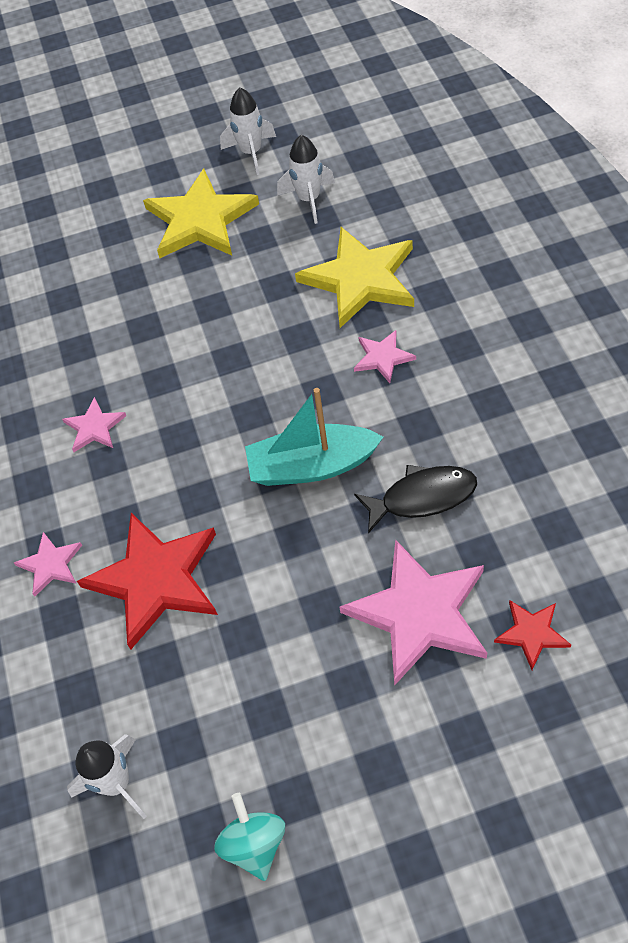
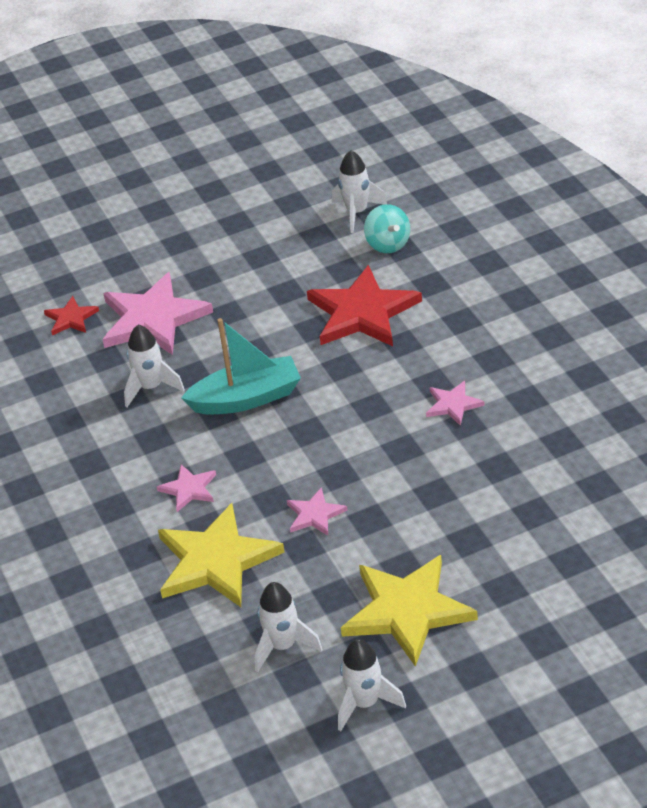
camera: 170 degrees right, 15 degrees down
pink star [14,532,82,597] -> pink star moved to [286,487,348,536]
turquoise spinning top [214,793,285,881] -> turquoise spinning top moved to [364,204,410,253]
black fish [354,465,477,534] -> white rocket [124,324,185,407]

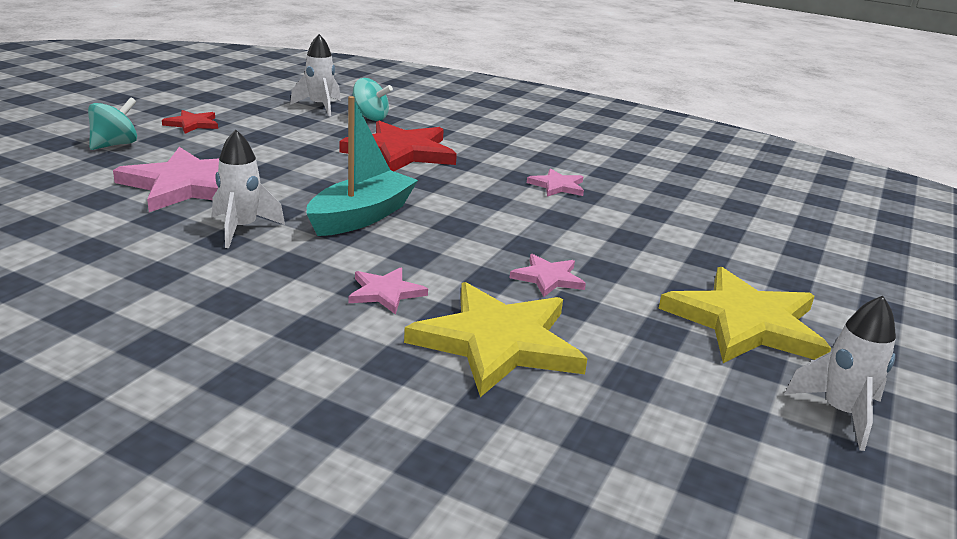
camera: 45 degrees left, 15 degrees down
red star [44,296,99,335] -> red star moved to [162,110,218,134]
white rocket [255,582,322,672] -> none
none -> turquoise spinning top [88,97,137,150]

